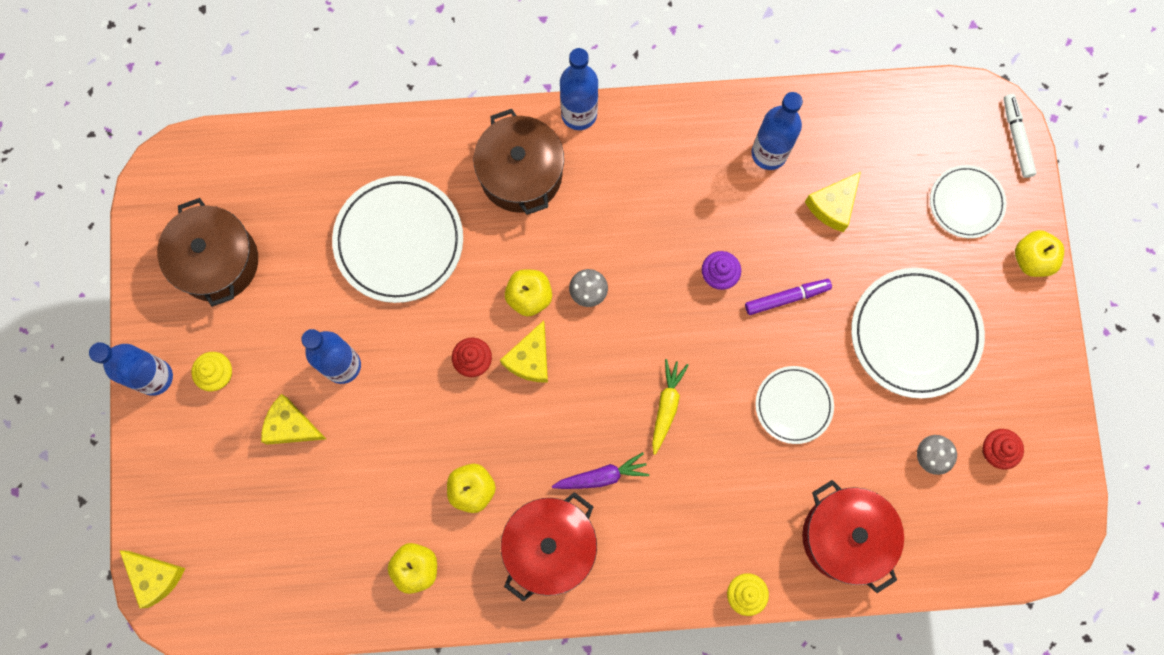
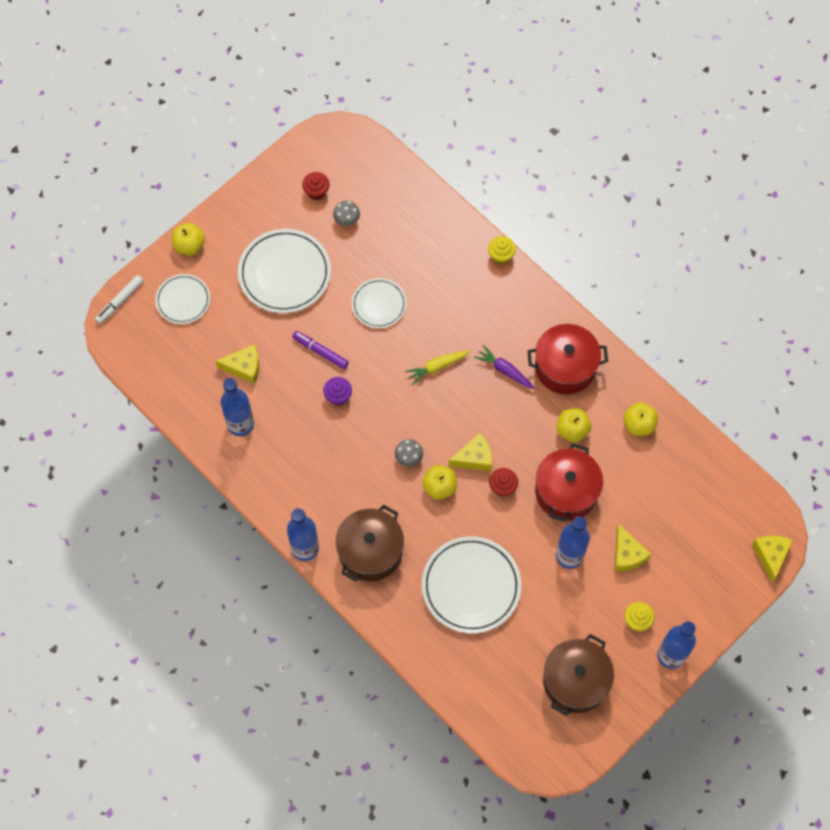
camera: 130 degrees left, 10 degrees down
red pot [802,480,904,593] -> red pot moved to [535,443,603,522]

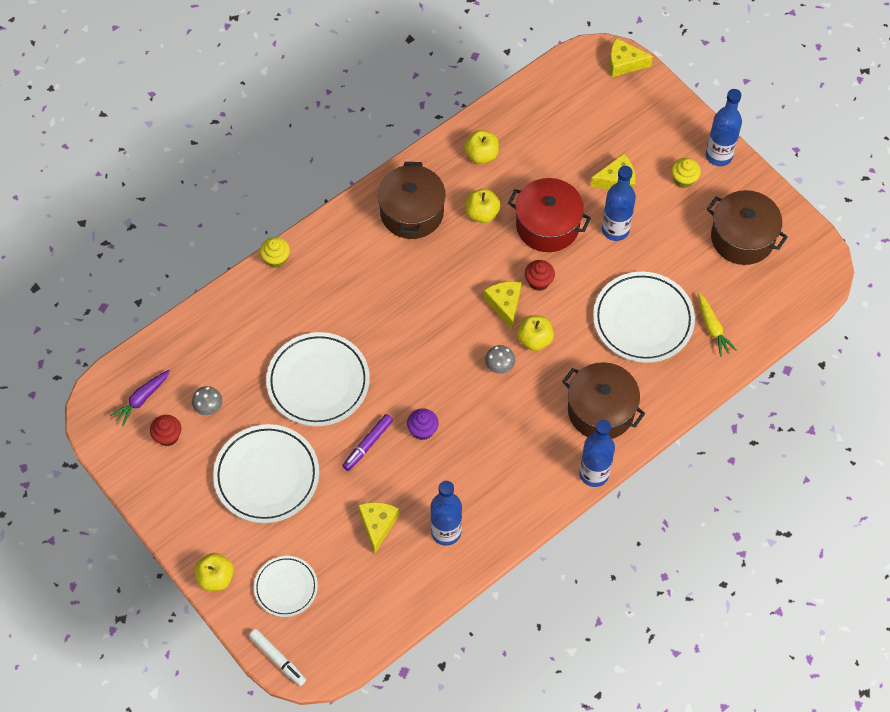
camera: 85 degrees left, 5 degrees down
white plate [352,278,407,328] -> white plate [266,332,370,426], size x1.70
yellow carrot [405,350,470,385] -> yellow carrot moved to [698,293,737,357]
purple carrot [474,345,534,389] -> purple carrot moved to [110,370,170,427]
red pot [527,324,608,394] -> brown pot [377,162,446,239]

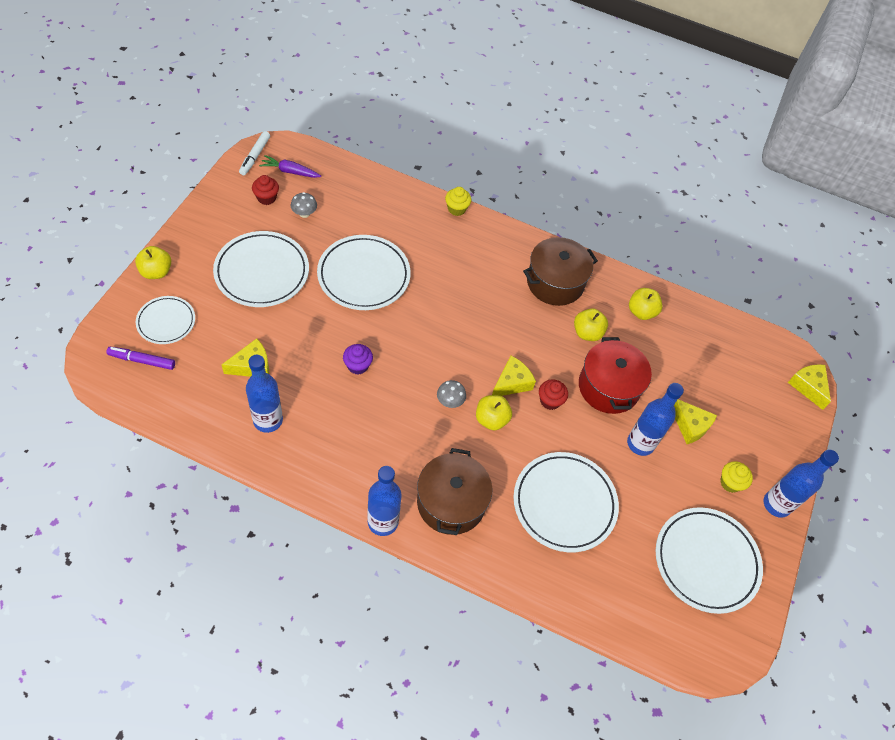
camera: 55 degrees right, 5 degrees down
white marker [249,629,306,686] -> white marker moved to [239,131,270,175]
purple marker [342,414,393,471] -> purple marker moved to [106,347,175,370]
yellow carrot [698,293,737,357] -> none
brown pot [707,190,788,265] -> white plate [656,507,763,614]

